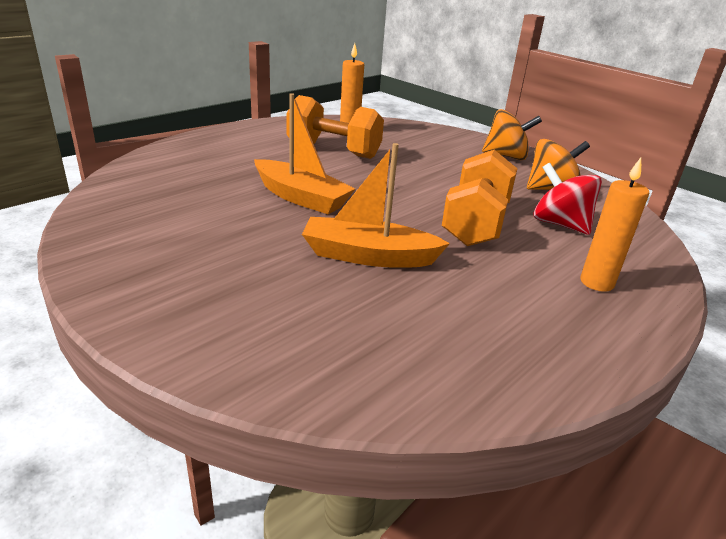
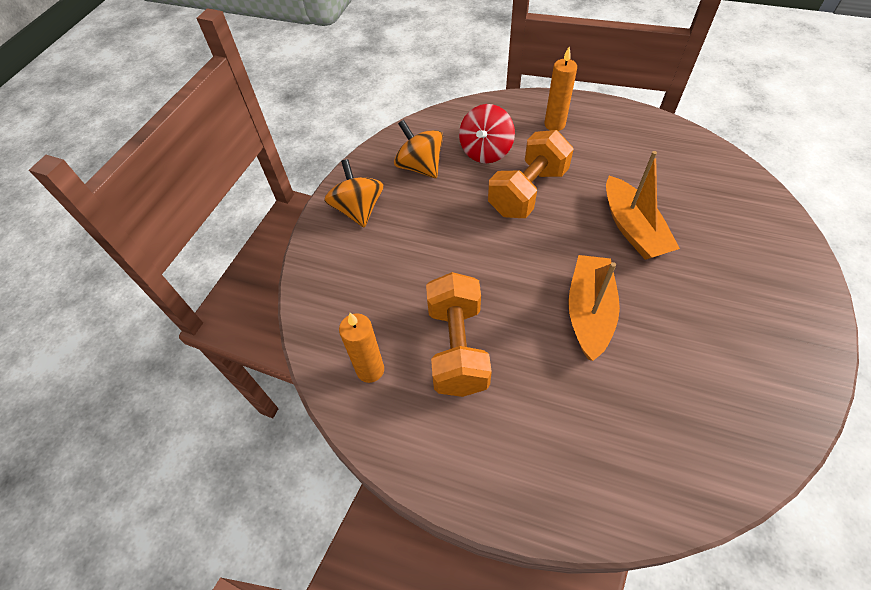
camera: 110 degrees left, 25 degrees up
orange dumbbell [442,150,517,246] -> orange dumbbell turned 45 degrees counterclockwise [488,130,574,218]

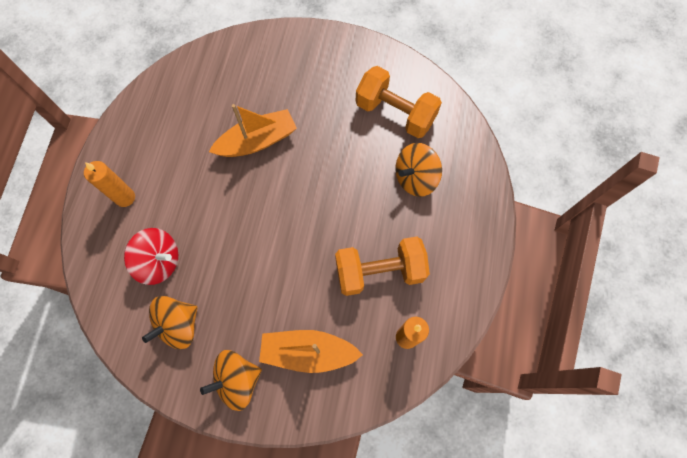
camera: 100 degrees left, 15 degrees up
orange dumbbell [488,130,574,218] -> orange dumbbell moved to [356,66,442,138]
orange boat [568,255,620,361] -> orange boat moved to [259,330,363,373]
none -> orange spinning top [395,143,442,197]

